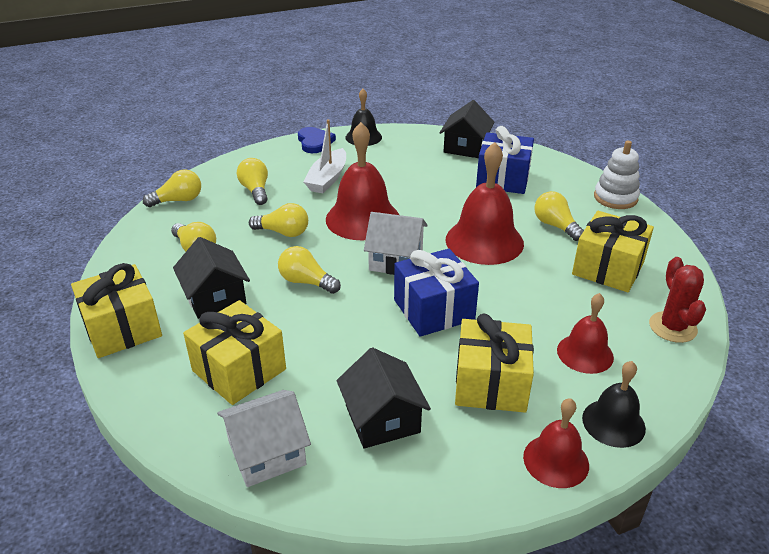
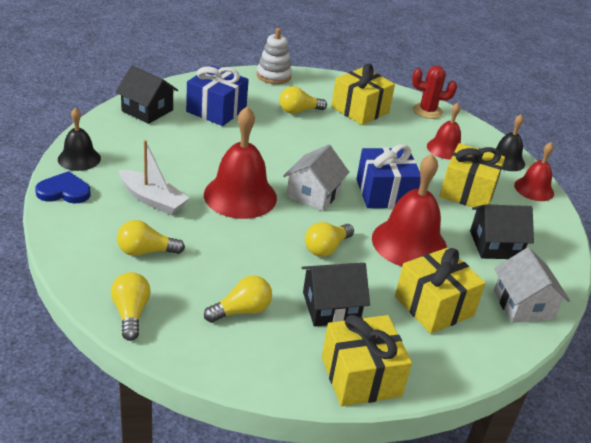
camera: 80 degrees left, 0 degrees up
yellow light bulb [249,203,308,237] -> none
red bell [446,142,524,265] -> red bell moved to [372,154,447,266]

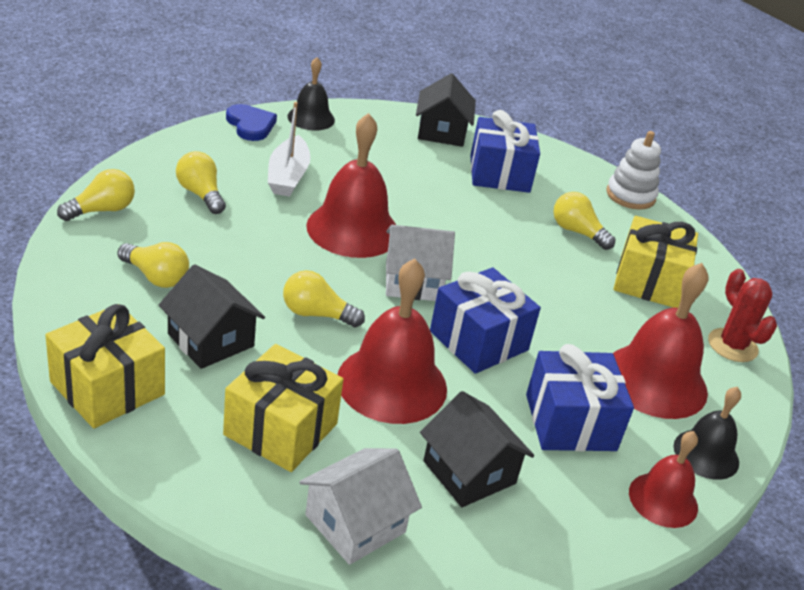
camera: 60 degrees right, 0 degrees up
red bell [427,103,461,160] -> red bell [613,263,709,419], size x1.71
yellow gift [440,143,505,207] -> blue gift [526,344,634,451]

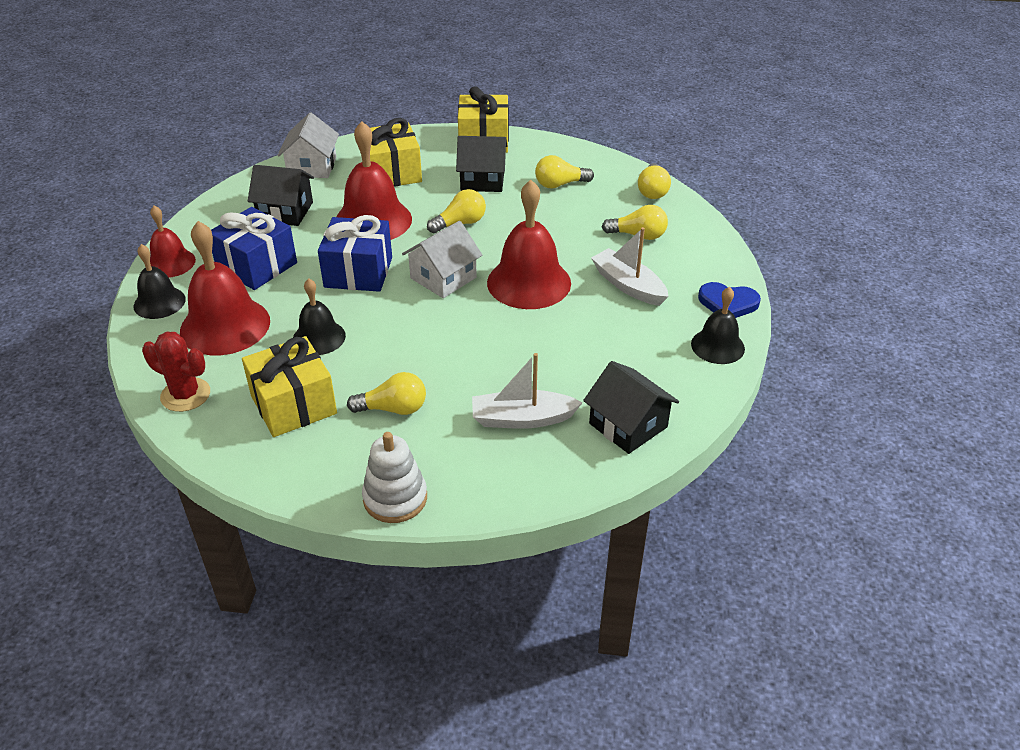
camera: 140 degrees right, 5 degrees up
blue gift [470,110,540,193] -> white boat [472,353,582,429]
none -> black bell [293,278,346,355]

